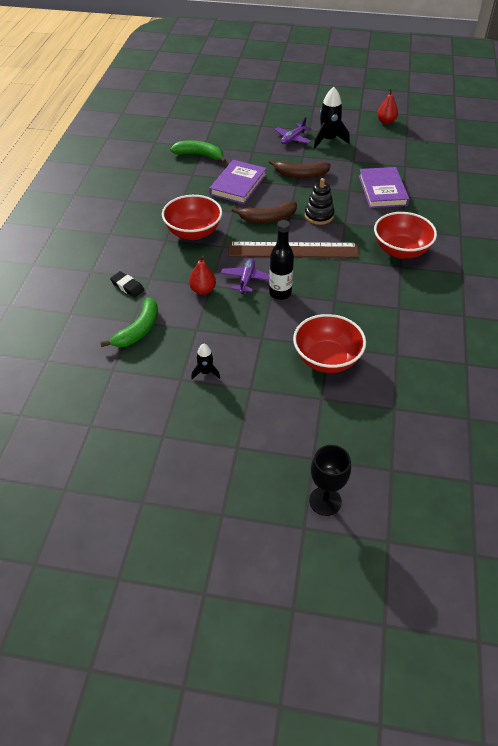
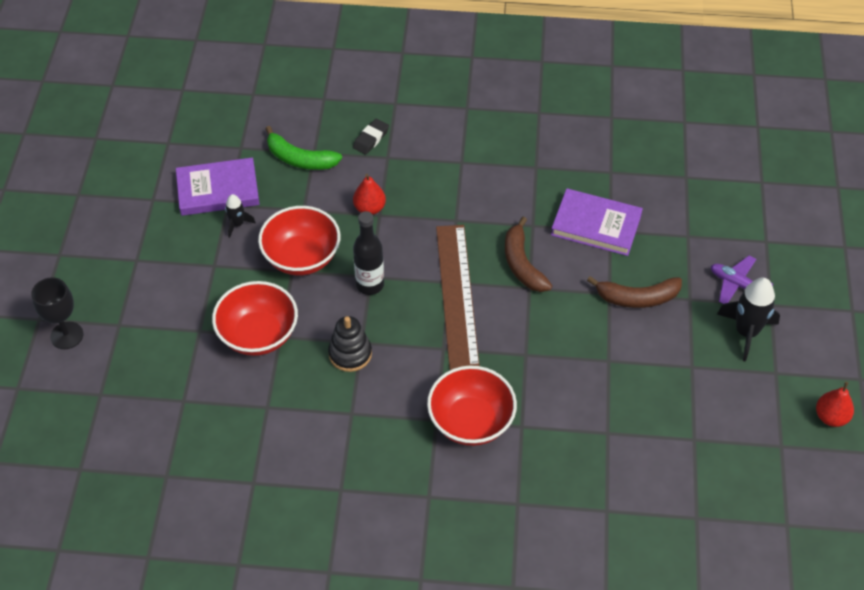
camera: 85 degrees right, 5 degrees up
red bowl [162,195,222,240] -> red bowl moved to [258,206,340,276]
green banana [170,140,227,163] -> none
purple plane [221,258,269,294] -> none
brown banana [269,160,331,178] -> brown banana turned 90 degrees counterclockwise [587,276,682,308]
black stacking toy [305,178,334,225] -> black stacking toy moved to [328,316,372,372]
purple book [359,167,409,208] -> purple book moved to [176,158,260,216]

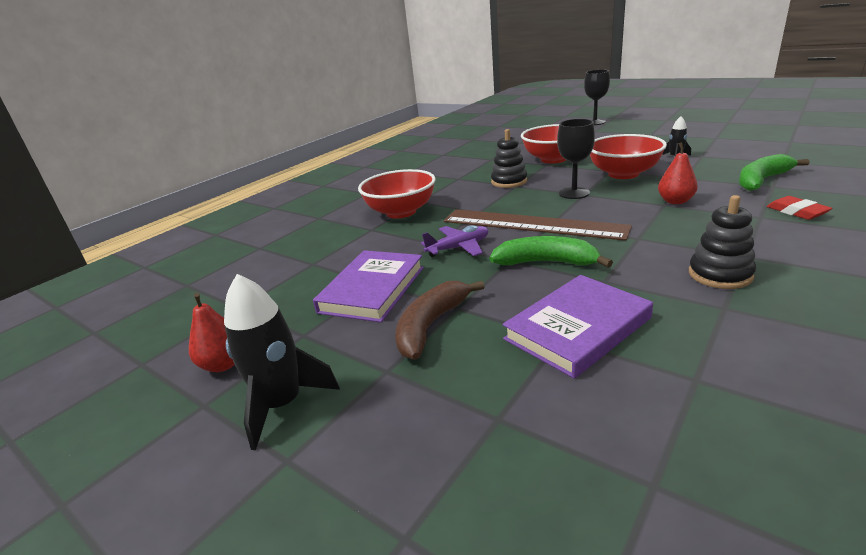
camera: 125 degrees right, 25 degrees down
purple book [176,158,260,216] -> purple book moved to [313,250,424,322]
black eraser [353,119,389,155] -> red eraser [767,196,832,220]
black bottle [353,211,384,295] -> black goblet [557,119,595,199]
brown banana [505,217,552,292] -> green banana [489,236,613,268]
purple plane [711,256,773,304] -> purple plane moved to [421,225,489,257]
red pear [816,382,854,427] -> red pear moved to [189,293,235,372]
none -> black stacking toy [689,195,756,289]

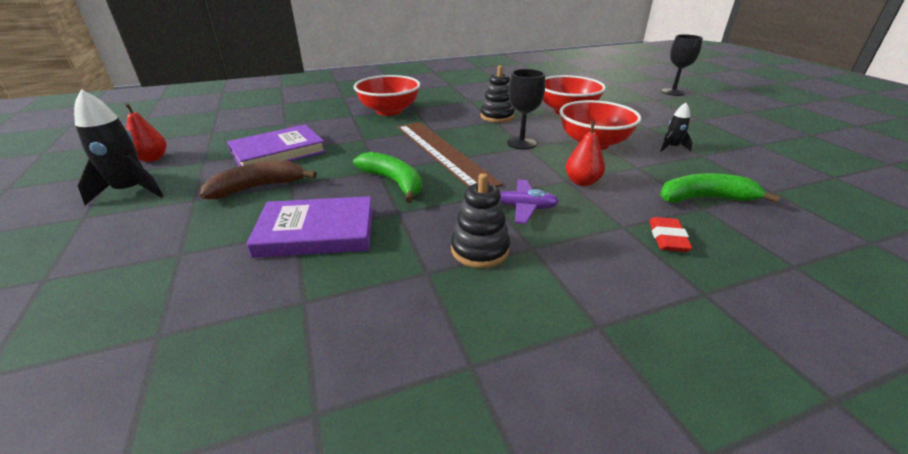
camera: 30 degrees right, 5 degrees up
purple plane [421,225,489,257] -> purple plane moved to [488,180,559,224]

